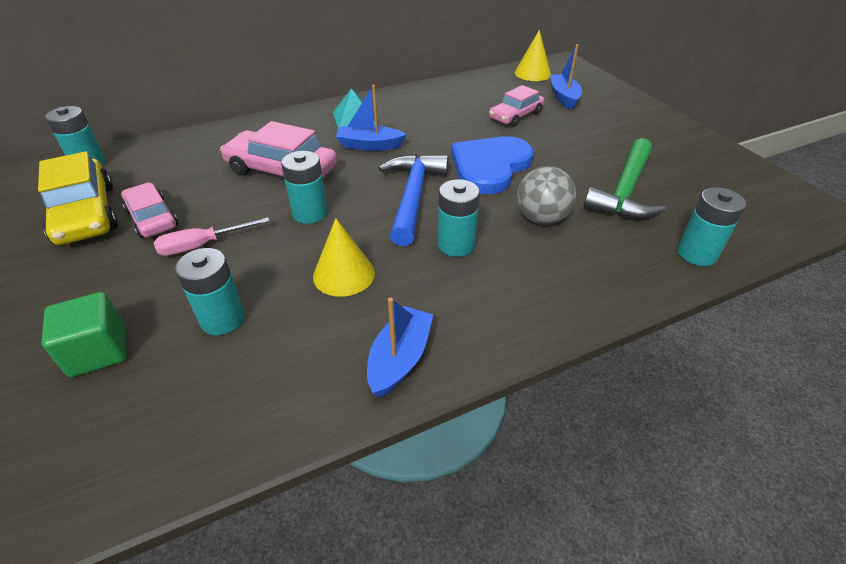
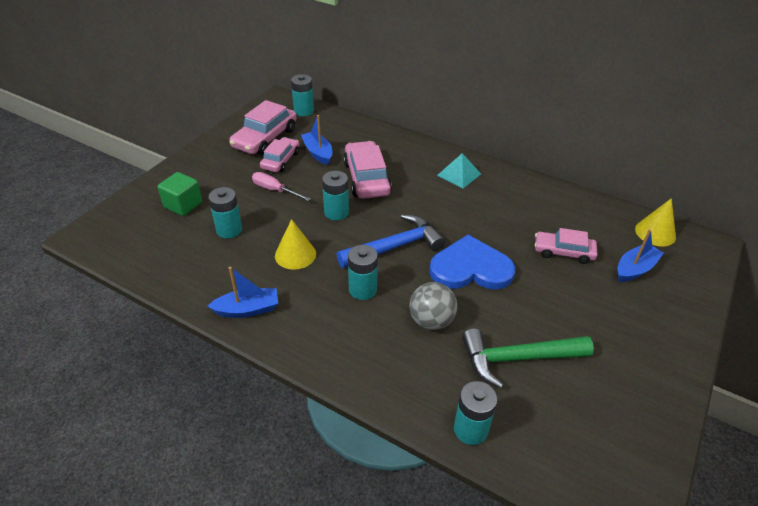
camera: 55 degrees right, 0 degrees up
yellow car [38,151,118,245] -> pink car [229,100,297,155]
blue boat [336,85,407,151] -> blue boat moved to [301,115,332,165]

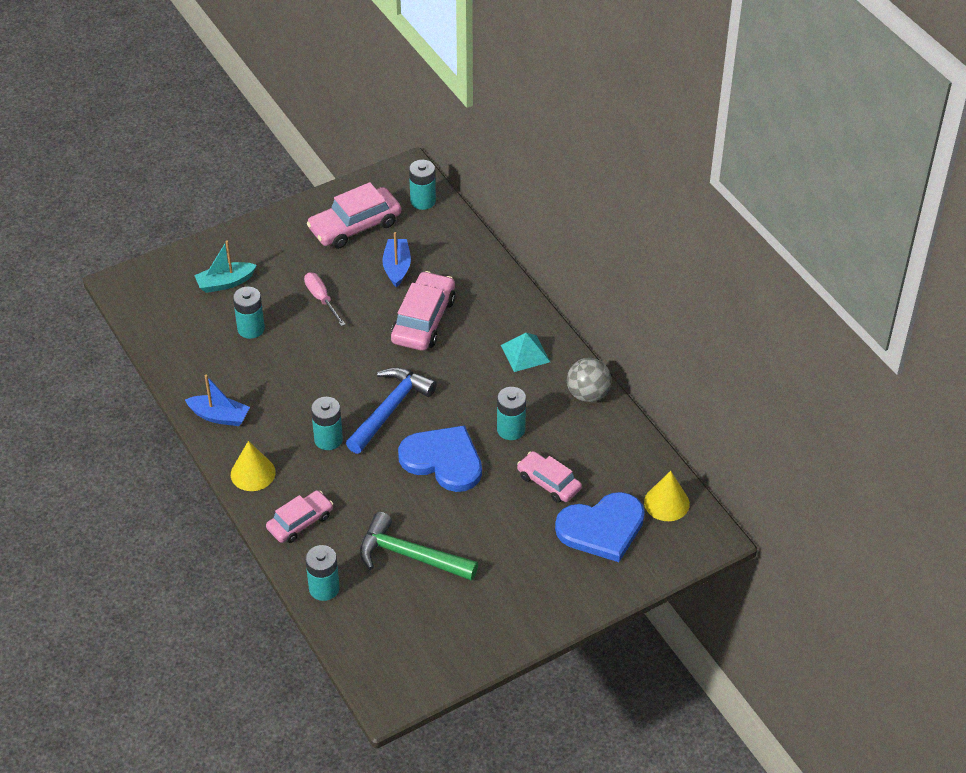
camera: 30 degrees right, 5 degrees up
green cube [157,172,202,216] -> turquoise boat [194,240,257,293]
pink car [260,137,300,172] -> pink car moved to [266,490,333,543]
yellow cone [275,219,316,270] -> yellow cone moved to [231,441,276,491]
turquoise battery [322,171,349,220] -> turquoise battery moved to [497,387,526,440]
blue hammer [337,214,445,268] -> blue hammer turned 60 degrees counterclockwise [346,367,437,454]
grey ball [409,282,457,330] -> grey ball moved to [567,358,611,402]
blue boat [617,229,664,282] -> blue heart [555,492,645,562]

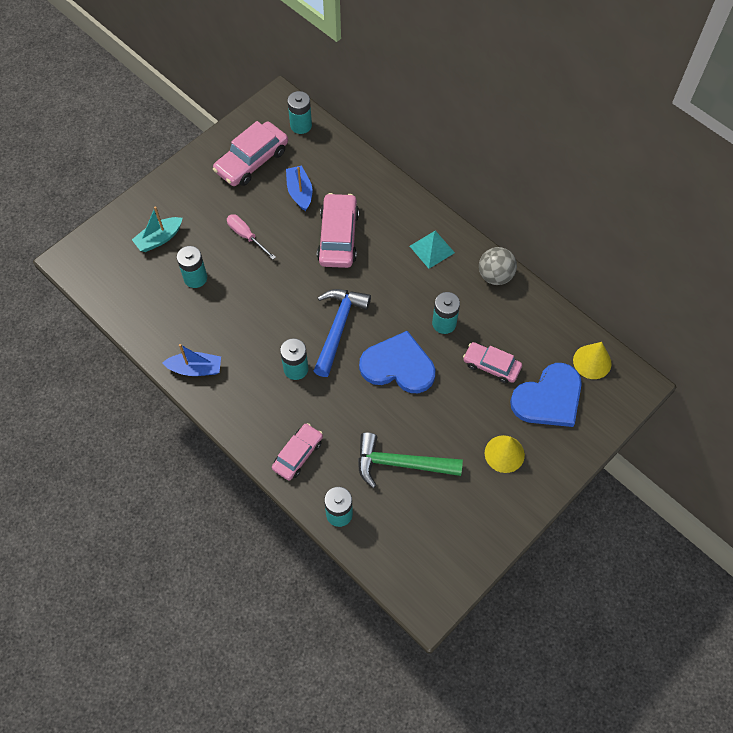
camera: 15 degrees left, 15 degrees up
yellow cone [231,441,276,491] -> yellow cone moved to [485,435,525,473]

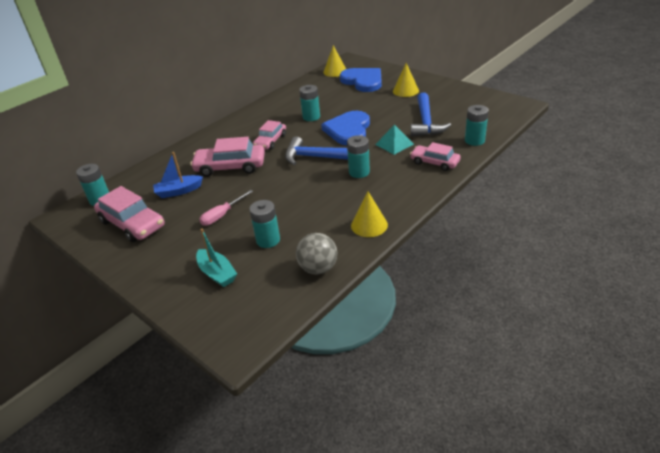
camera: 90 degrees left, 25 degrees down
blue boat [162,344,221,376] -> yellow cone [351,192,388,237]
green hammer [358,432,463,488] -> blue hammer [410,93,451,137]
turquoise pyramid [410,230,455,269] -> turquoise pyramid moved to [375,125,414,155]
pink car [463,342,522,383] -> pink car moved to [253,120,286,150]
grey ball [479,247,517,285] -> grey ball moved to [296,233,337,274]

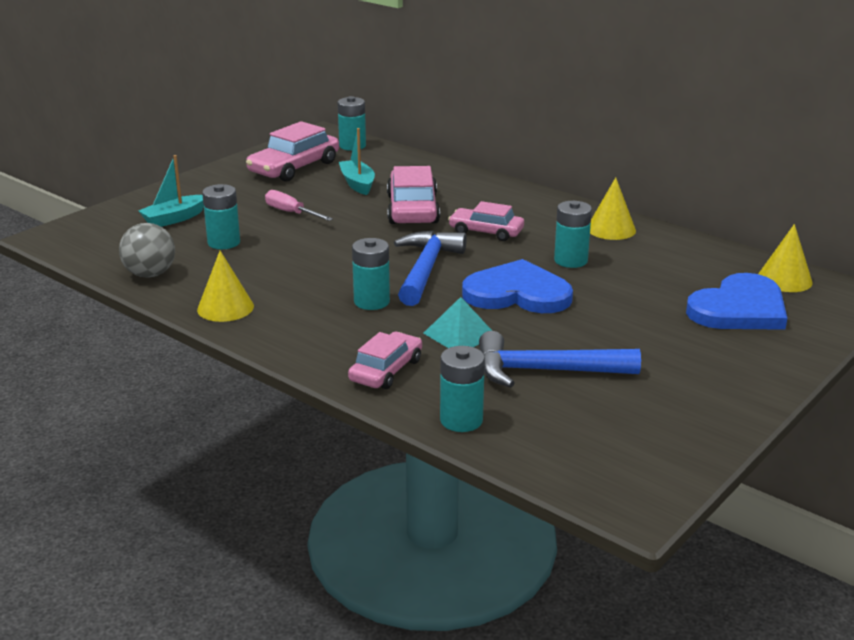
camera: 85 degrees right, 10 degrees down
blue boat [153,152,203,198] -> turquoise boat [339,128,375,195]
yellow cone [393,63,419,97] -> yellow cone moved to [590,177,636,240]

